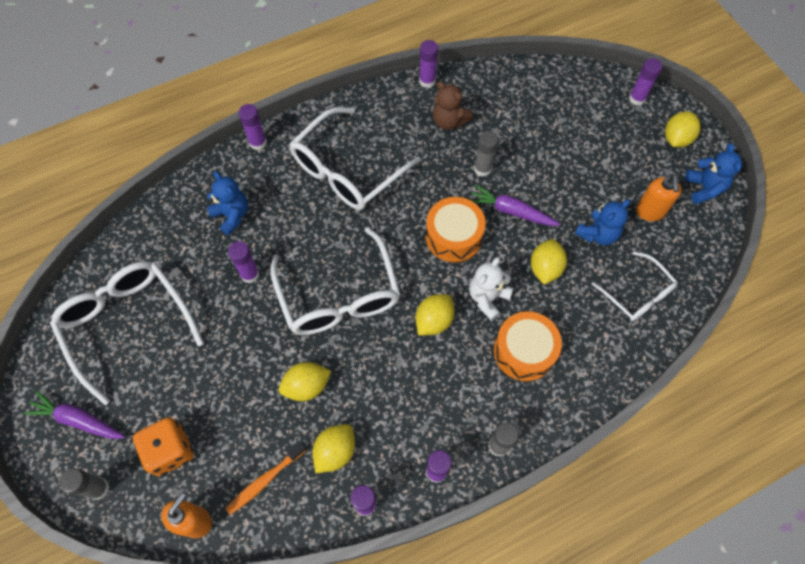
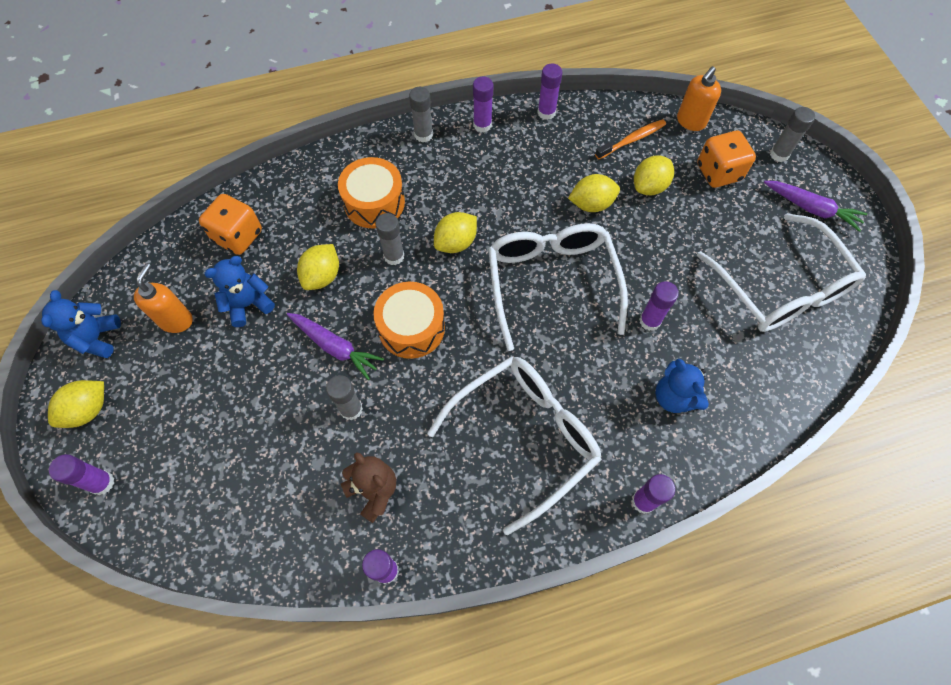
camera: 170 degrees left, 0 degrees up
yellow lemon [312,424,355,473] -> yellow lemon moved to [634,155,674,195]
white teddy bear [469,257,513,321] -> grey glue stick [375,213,404,265]
white glasses [592,251,678,321] -> orange dice [199,194,262,255]

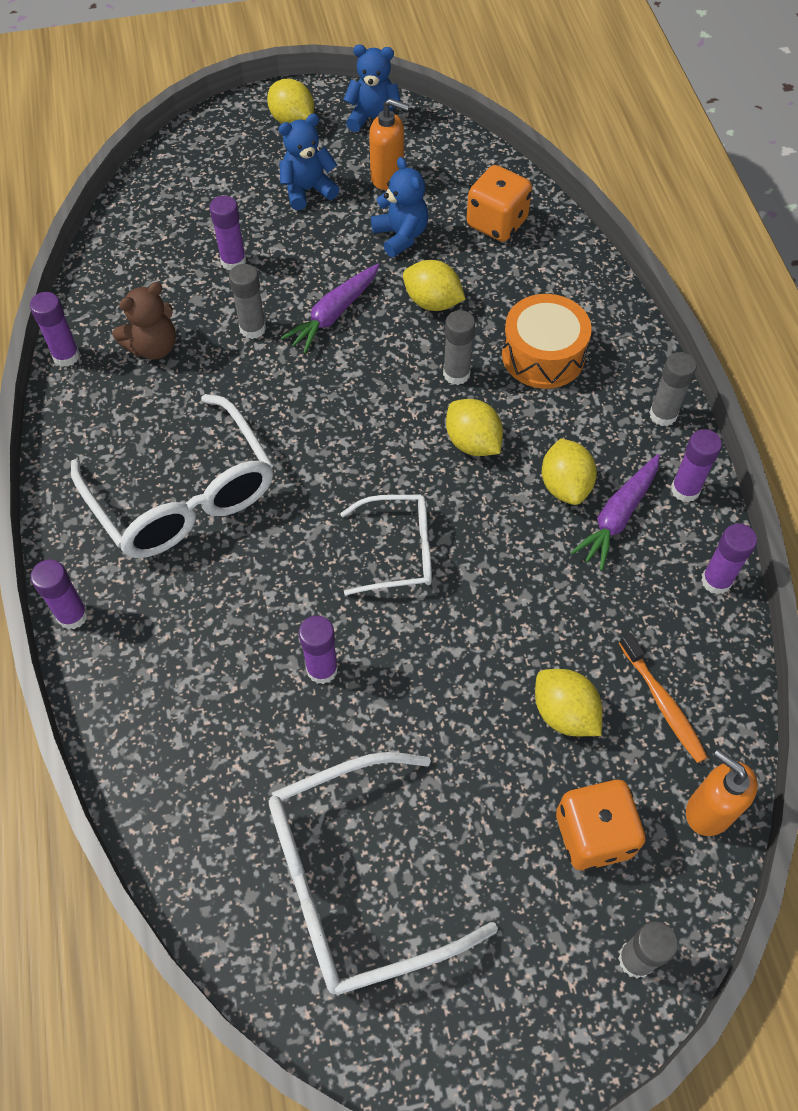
camera: 95 degrees right, 5 degrees down
purple glue stick [49,454,114,495] -> purple glue stick moved to [209,196,246,271]
orange drum [373,282,445,359] -> none
white glasses [488,223,628,351] -> white glasses [340,495,432,595], size x0.58
yellow lemon [568,174,620,212] -> yellow lemon moved to [542,438,597,505]
blue teddy bear [655,358,709,413] -> blue teddy bear moved to [279,114,339,210]
purple carrot [764,181,867,232] -> purple carrot moved to [571,454,660,571]

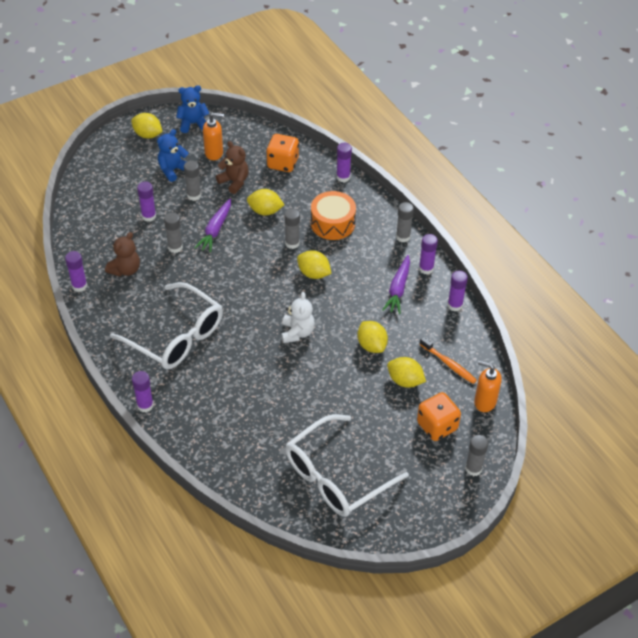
camera: 20 degrees left, 10 degrees down
purple glue stick [299,616,338,684] -> purple glue stick moved to [336,143,352,182]
white glasses [340,495,432,595] -> white teddy bear [282,292,315,343]
blue teddy bear [371,157,428,257] -> brown teddy bear [216,141,249,194]
yellow lemon [542,438,597,505] -> yellow lemon moved to [357,321,388,353]
none -> grey glue stick [184,161,201,201]

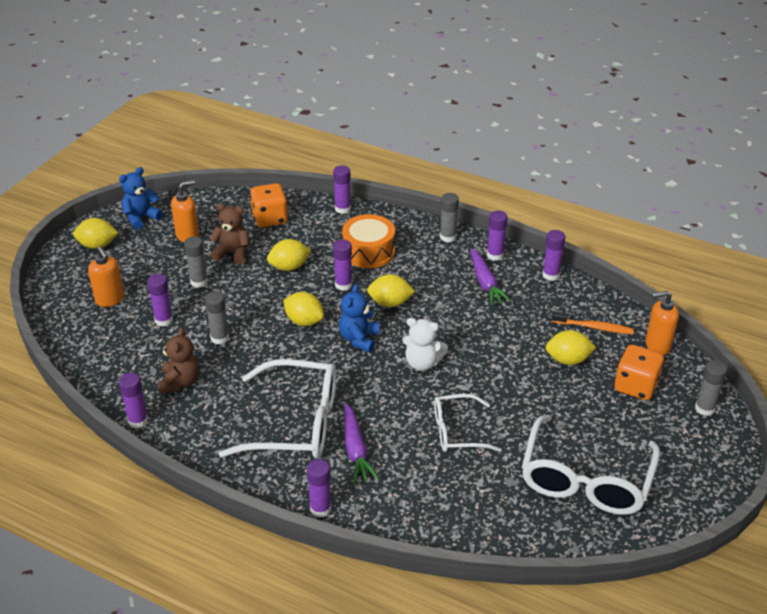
camera: 30 degrees left, 10 degrees down
blue teddy bear [157,129,189,182] -> blue teddy bear moved to [339,284,379,352]
purple carrot [194,199,231,252] -> purple carrot moved to [344,403,379,484]
white teddy bear [282,292,315,343] -> white teddy bear turned 135 degrees clockwise [402,318,448,371]
grey glue stick [284,208,300,249] -> purple glue stick [333,239,352,291]
yellow lemon [357,321,388,353] -> yellow lemon moved to [283,292,324,326]
none -> orange soap dispenser [88,247,124,307]
none -> white glasses [434,394,502,452]

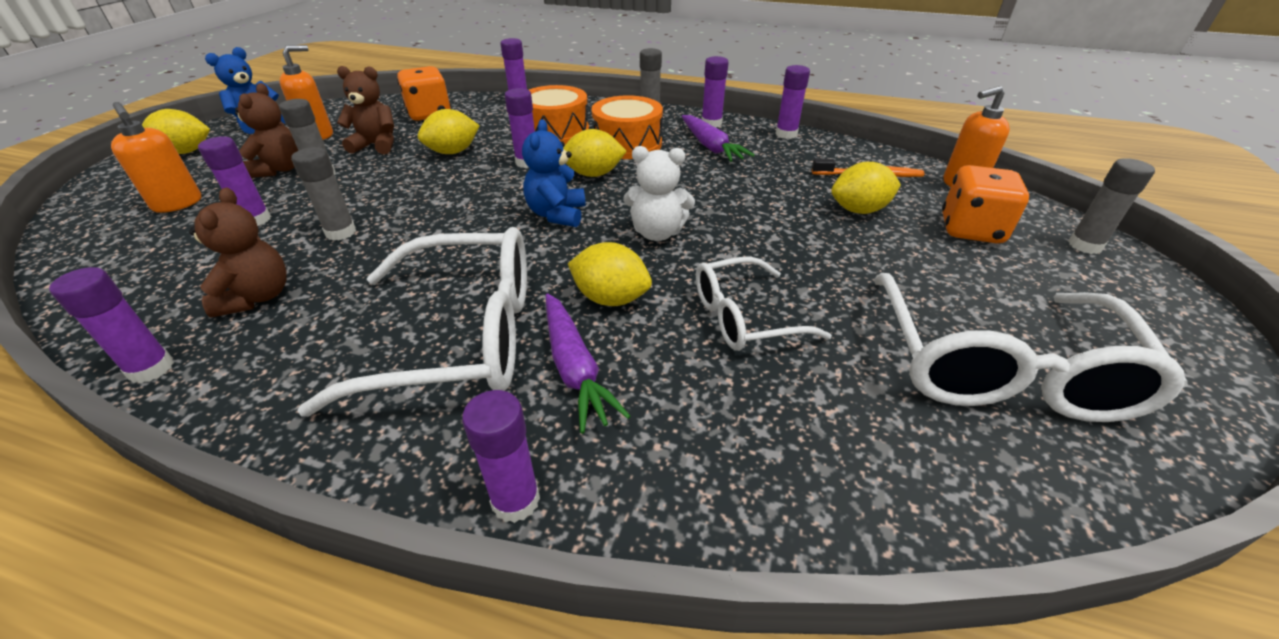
camera: 10 degrees left, 0 degrees up
yellow lemon [283,292,324,326] -> yellow lemon moved to [568,242,652,306]
none -> brown teddy bear [235,83,298,178]
none -> orange drum [591,95,663,159]

